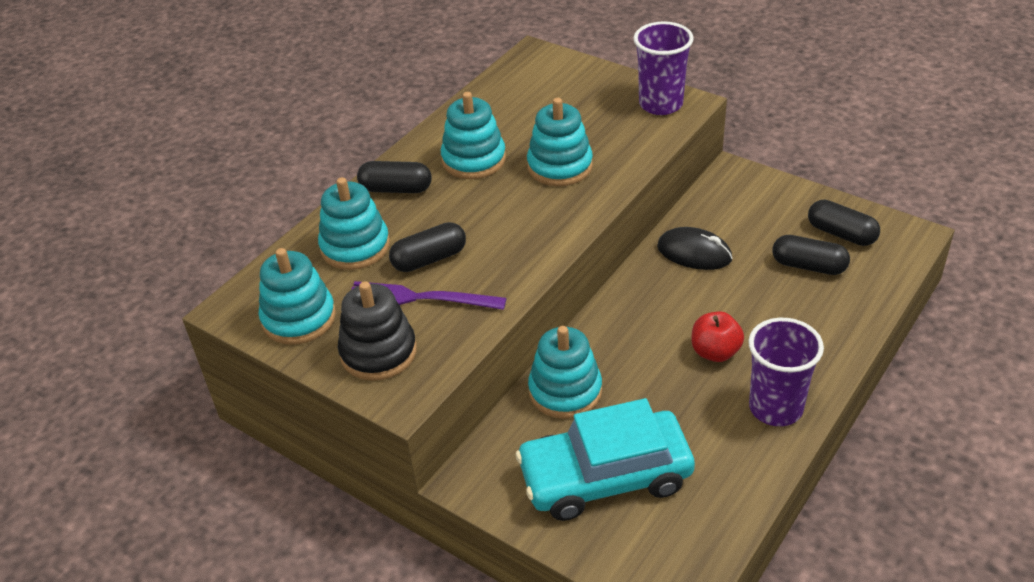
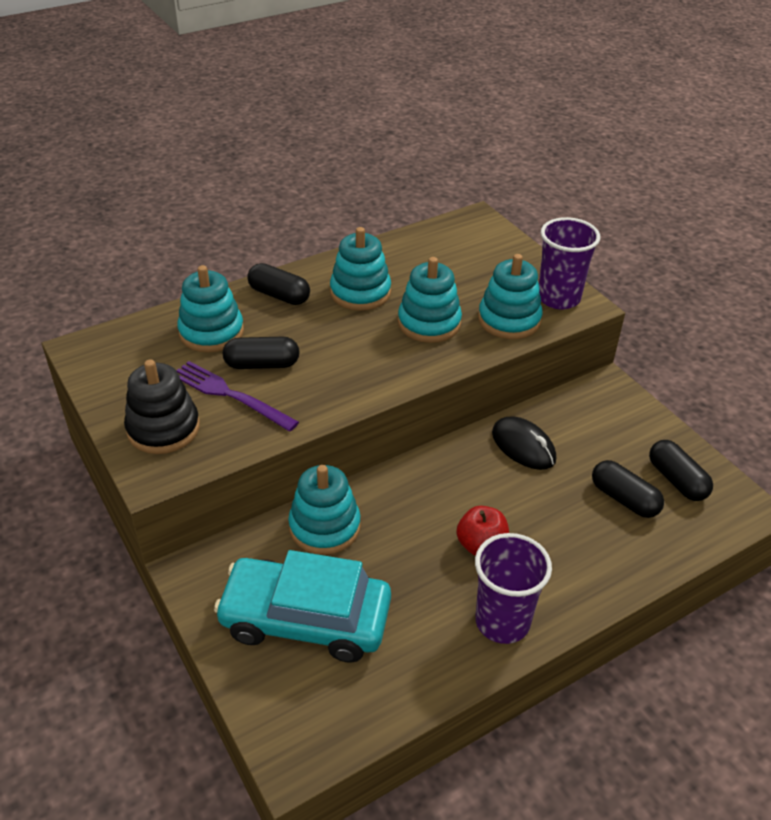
camera: 20 degrees right, 0 degrees up
turquoise stacking toy [258,248,336,345] -> turquoise stacking toy moved to [478,254,543,339]

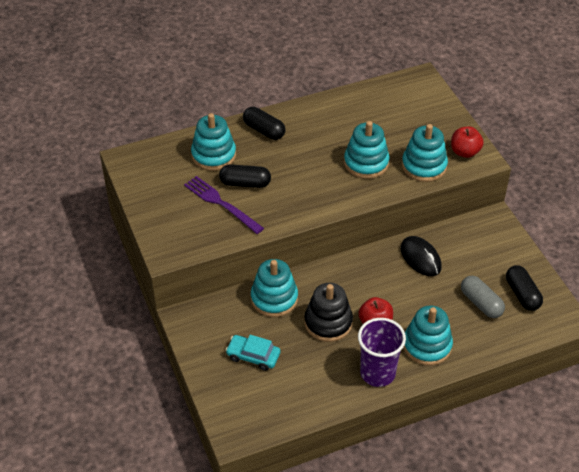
camera: 10 degrees right, 5 degrees up
black stacking toy [124,359,200,454] -> black stacking toy moved to [304,283,353,342]
turquoise car [214,550,391,663] -> turquoise car [226,335,280,371], size x0.50
turquoise stacking toy [330,227,391,311] -> turquoise stacking toy moved to [403,305,453,366]
purple cup [539,217,600,310] -> red apple [451,127,484,158]
black capsule [592,460,664,518] -> grey capsule [461,275,505,318]

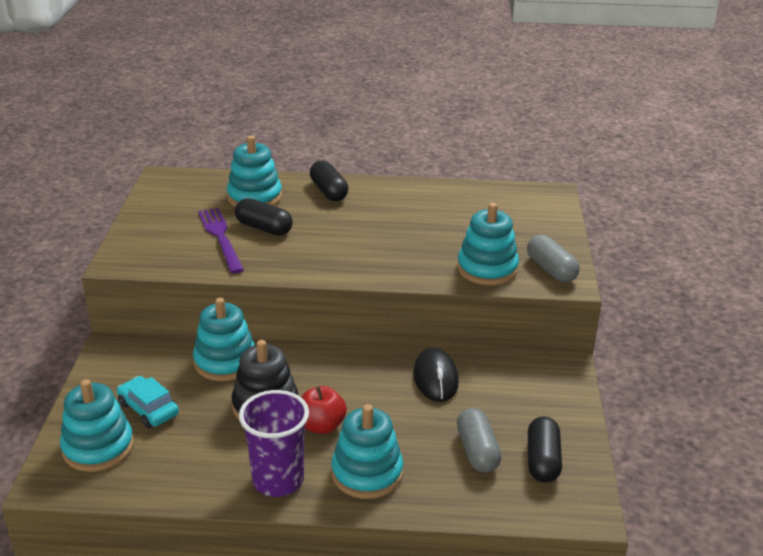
camera: 25 degrees right, 15 degrees down
turquoise stacking toy [344,121,390,179] -> turquoise stacking toy moved to [60,379,134,472]
red apple [451,127,484,158] -> grey capsule [527,235,580,283]

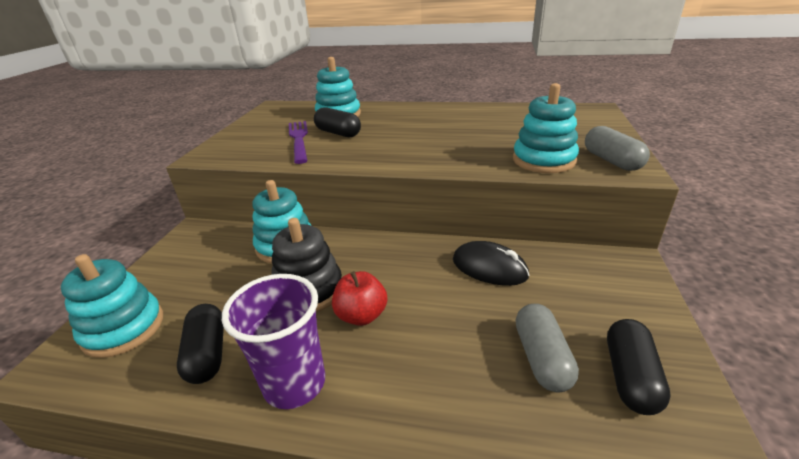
camera: 10 degrees right, 0 degrees up
turquoise car [117,376,179,428] -> none
black capsule [310,161,348,201] -> black capsule moved to [177,304,224,384]
turquoise stacking toy [331,404,403,499] -> none
black mouse [413,348,459,402] -> black mouse turned 60 degrees counterclockwise [453,241,529,286]

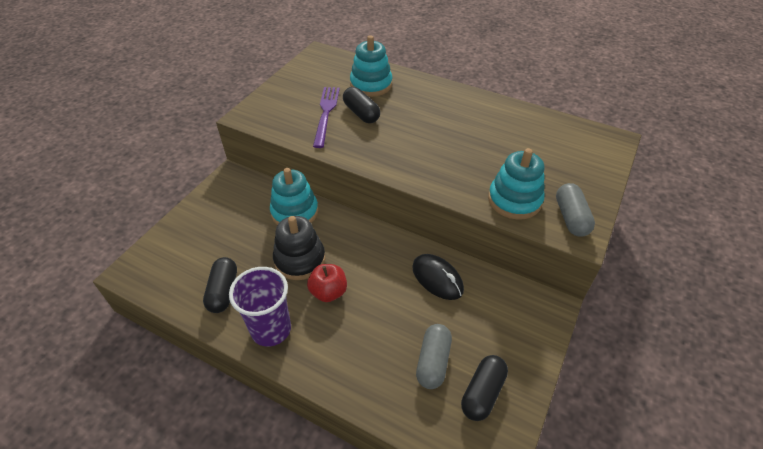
camera: 15 degrees right, 15 degrees up
turquoise stacking toy [61,254,163,358] -> none

